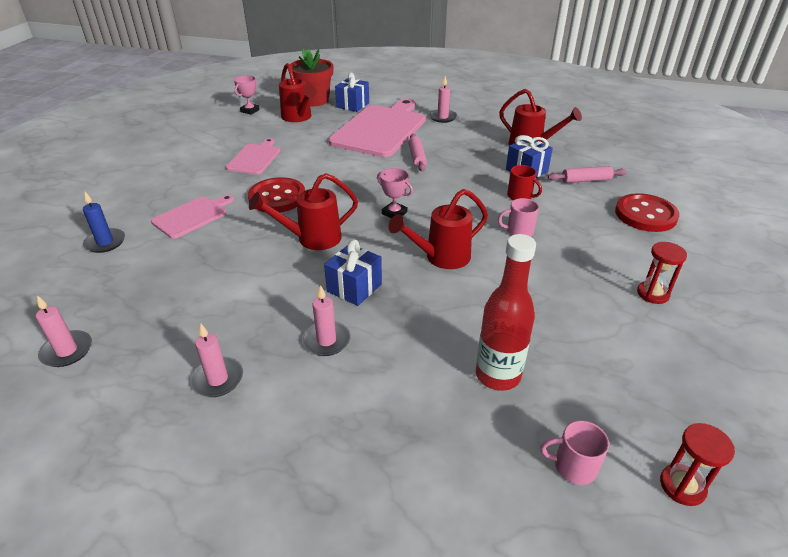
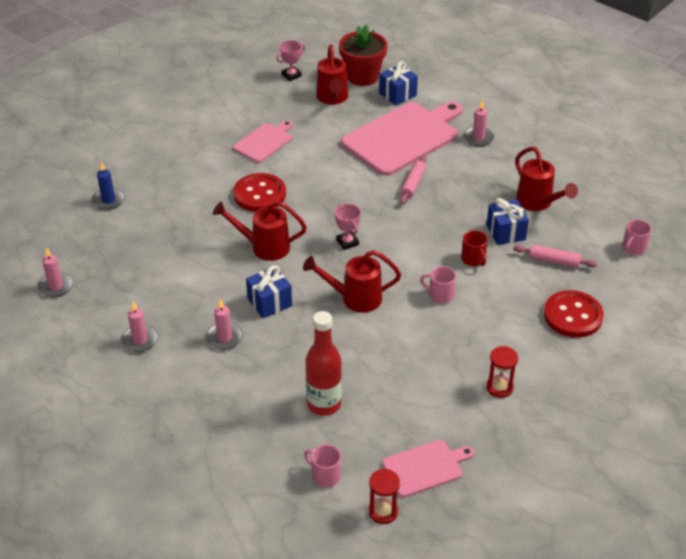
camera: 25 degrees right, 5 degrees up
pink cutting board [151,195,234,239] -> pink cutting board moved to [382,440,474,498]
none -> pink mug [622,219,652,255]

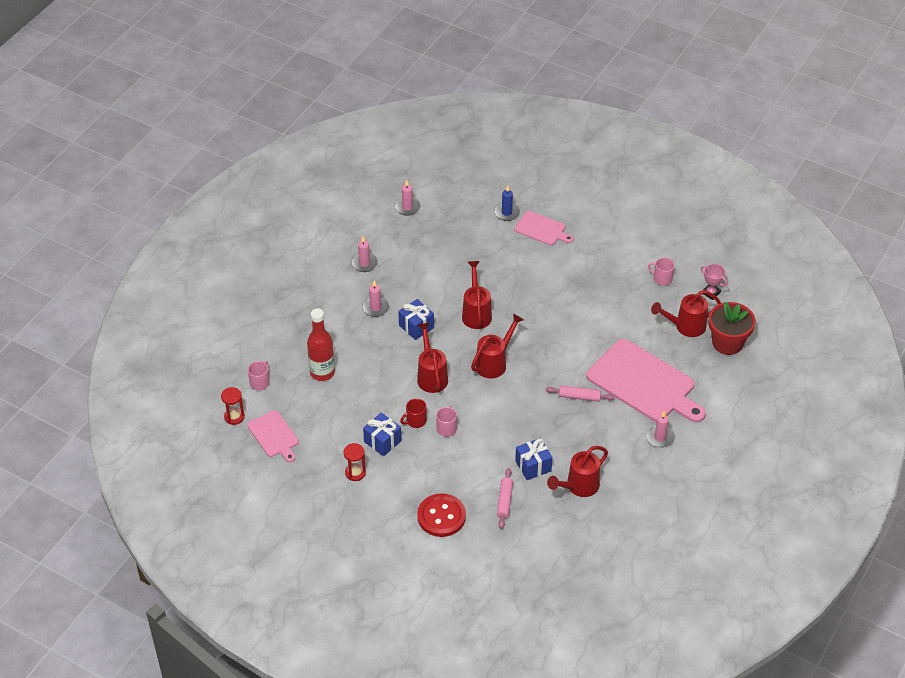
camera: 80 degrees right, 5 degrees up
pink cutting board [233,120,293,163] -> pink cutting board moved to [514,211,574,245]
red button [233,173,286,212] -> none
pink trophy [335,203,361,250] -> red watering can [471,313,524,379]
blue gift [379,61,418,105] -> blue gift moved to [363,413,401,456]
red mug [461,230,488,266] -> red mug moved to [400,399,427,428]
pink mug [622,219,652,255] -> pink mug moved to [648,258,675,286]

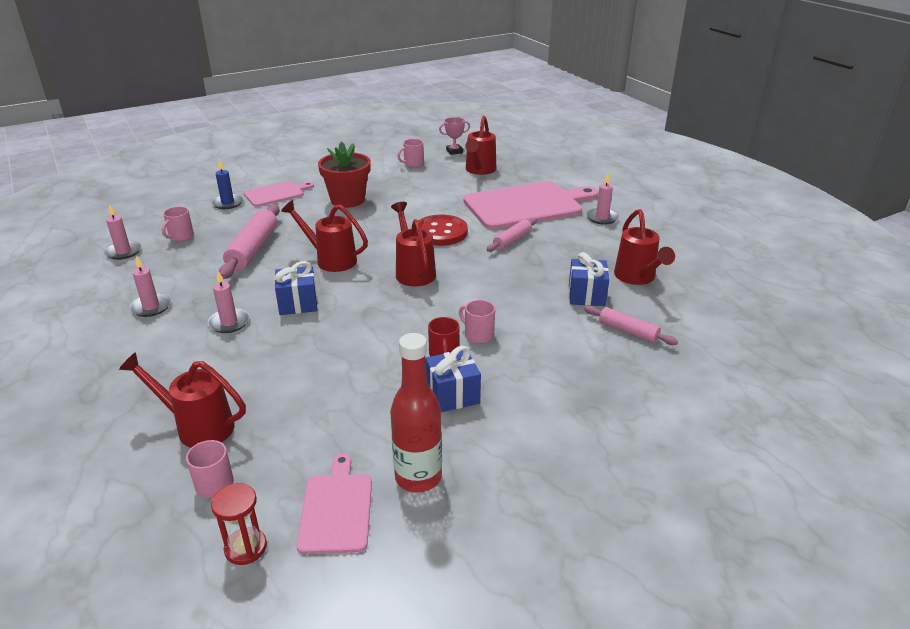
camera: 60 degrees left, 15 degrees down
pink cutting board [247,410,299,462] -> pink cutting board turned 90 degrees counterclockwise [296,454,372,554]
red bottle [307,308,335,381] -> red bottle moved to [390,333,442,493]
red hourglass [344,443,366,481] -> none
red watering can [417,322,448,393] -> red watering can moved to [119,352,246,448]
red button [417,493,466,537] -> red button moved to [418,215,468,246]
red flower pot [709,302,756,355] -> red flower pot moved to [318,141,371,208]
none -> pink mug [162,206,194,241]
none -> pink rolling pin [219,204,280,279]

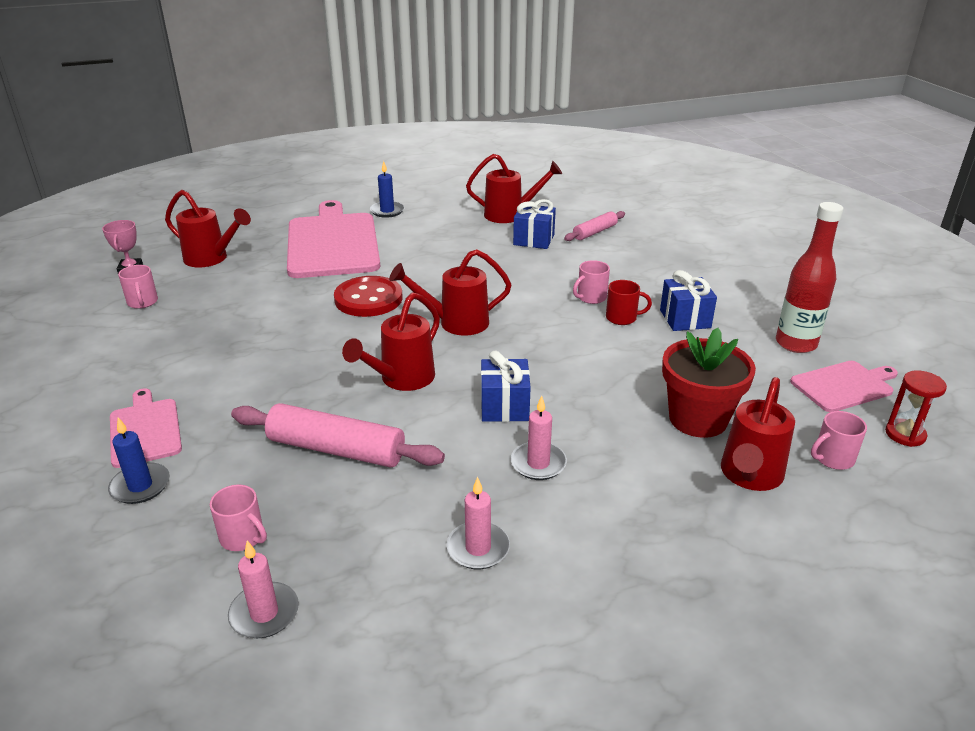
camera: 80 degrees left, 0 degrees up
pink cutting board [296,454,372,554] -> pink cutting board turned 150 degrees clockwise [790,361,898,412]
red flower pot [318,141,371,208] -> red flower pot moved to [662,328,756,438]
pink rolling pin [487,218,537,252] -> none
pink candle [586,173,619,225] -> blue candle [370,161,405,218]

